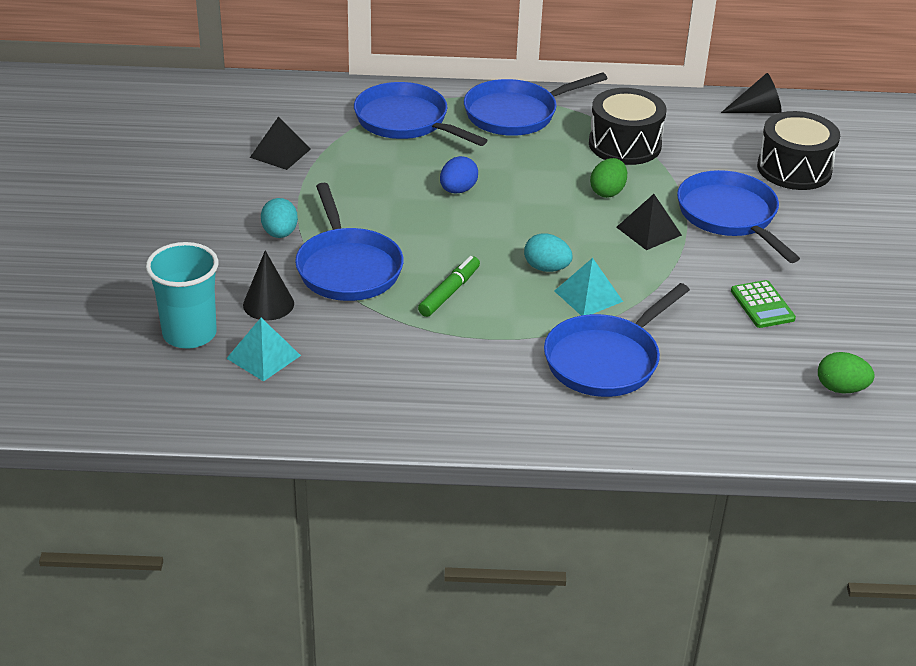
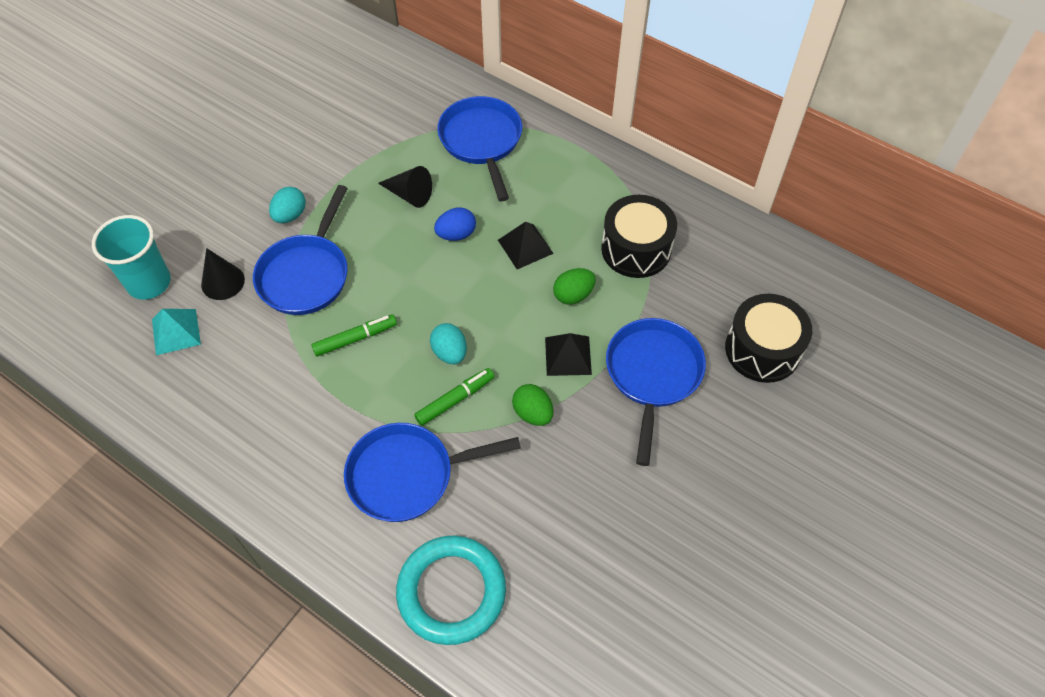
camera: 35 degrees right, 20 degrees up
black pyramid [250,116,311,170] -> black pyramid moved to [498,222,554,269]
blue pan [464,72,607,136] -> none
turquoise pyramid [554,258,623,315] -> green marker [414,368,495,426]
black cone [721,73,782,113] -> black cone moved to [378,166,432,208]
green calculator [731,280,796,328] -> none
green egg [818,352,875,393] -> green egg moved to [512,384,554,426]
none -> turquoise ring [396,536,506,645]

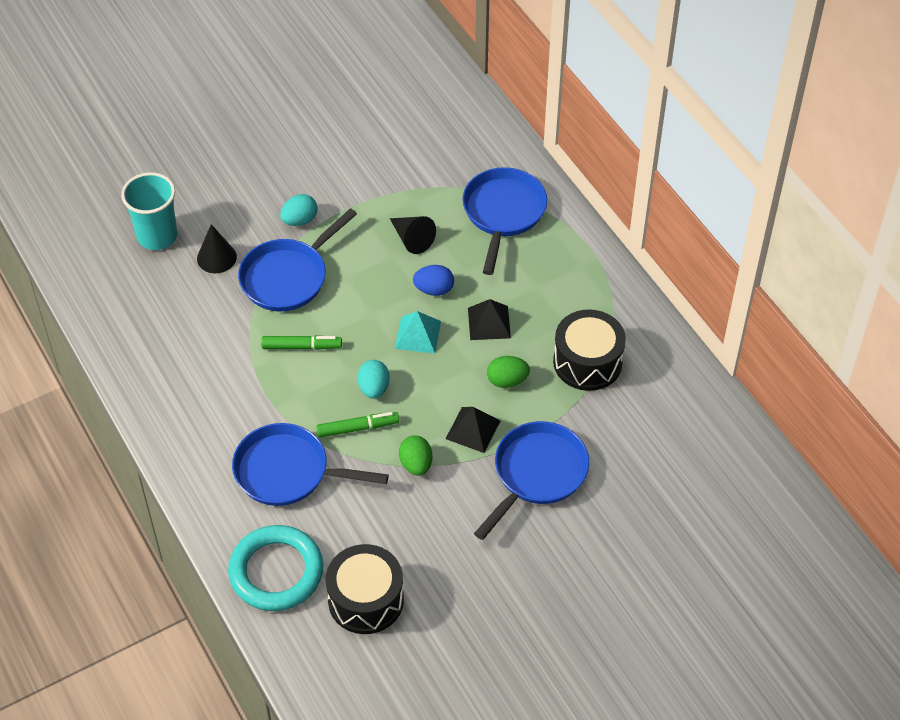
camera: 25 degrees right, 5 degrees down
turquoise pyramid [152,309,201,355] -> turquoise pyramid moved to [395,311,441,354]
black drum [725,294,812,383] -> black drum moved to [326,544,404,634]

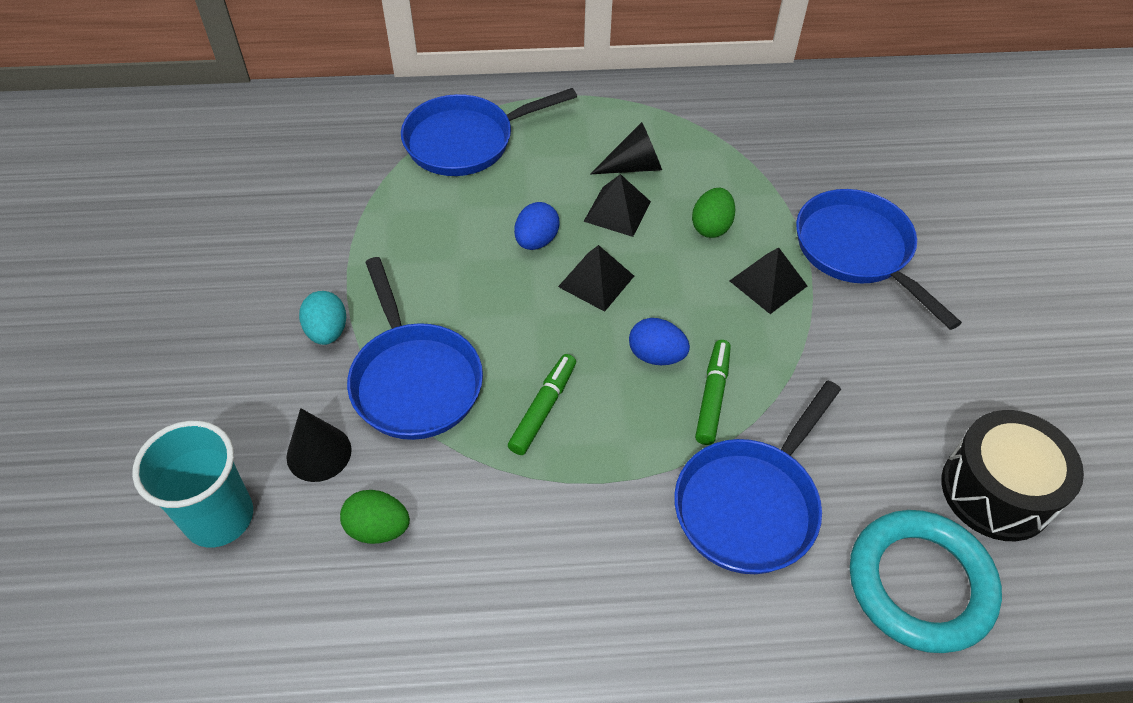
camera: 65 degrees left, 0 degrees up
turquoise egg [357,360,390,399] -> blue egg [629,318,690,365]
black cone [390,216,436,254] -> black cone moved to [590,122,662,174]
turquoise pyramid [395,311,441,354] -> black pyramid [558,245,634,312]
green egg [399,435,432,476] -> green egg moved to [340,490,410,544]
blue pan [462,167,547,275] -> blue pan turned 60 degrees counterclockwise [401,88,577,176]
black drum [553,309,626,391] -> none

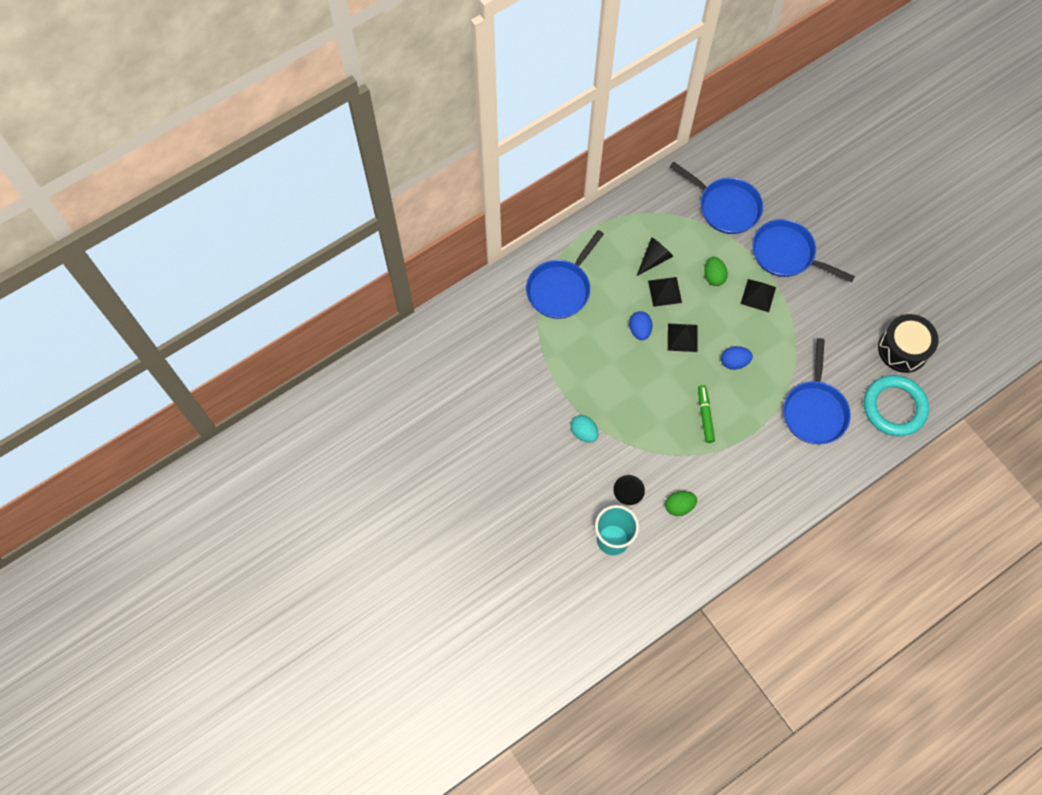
camera: 30 degrees left, 15 degrees up
blue pan [347,257,483,440] -> blue pan moved to [670,162,763,234]
green marker [695,340,731,445] -> none

